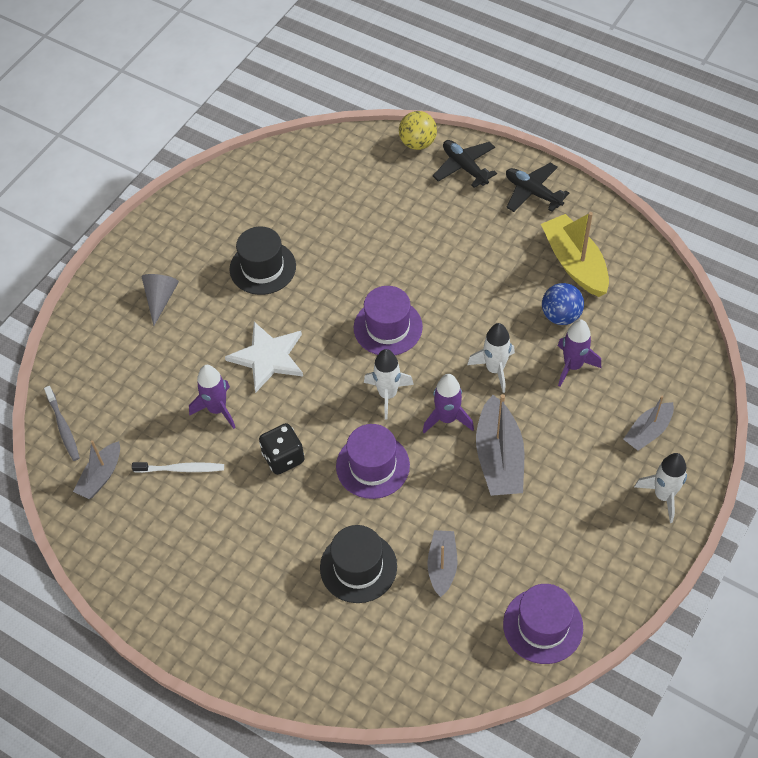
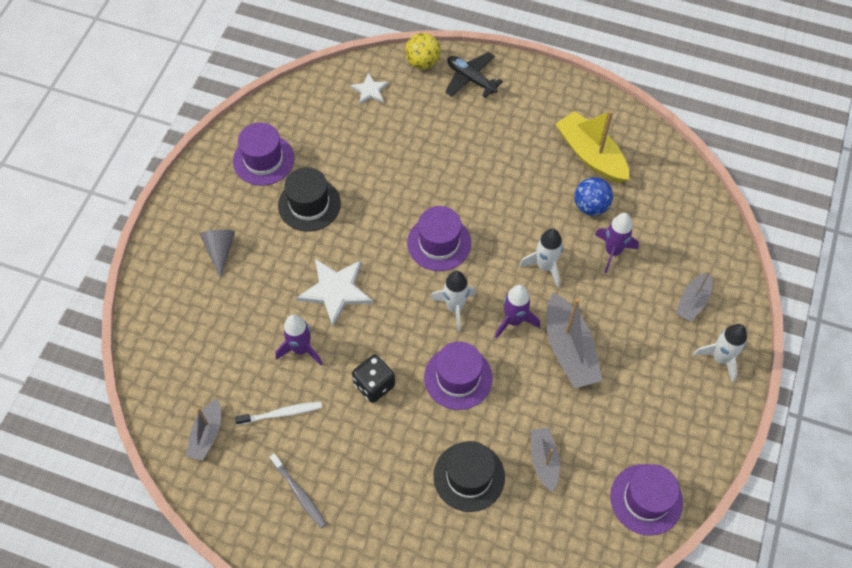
camera: 15 degrees left, 5 degrees up
grey toothbrush [44,386,80,461] -> grey toothbrush moved to [270,453,326,528]
black plane [506,163,569,212] -> none
none -> purple hat [233,122,294,186]
none -> white star [350,72,389,105]

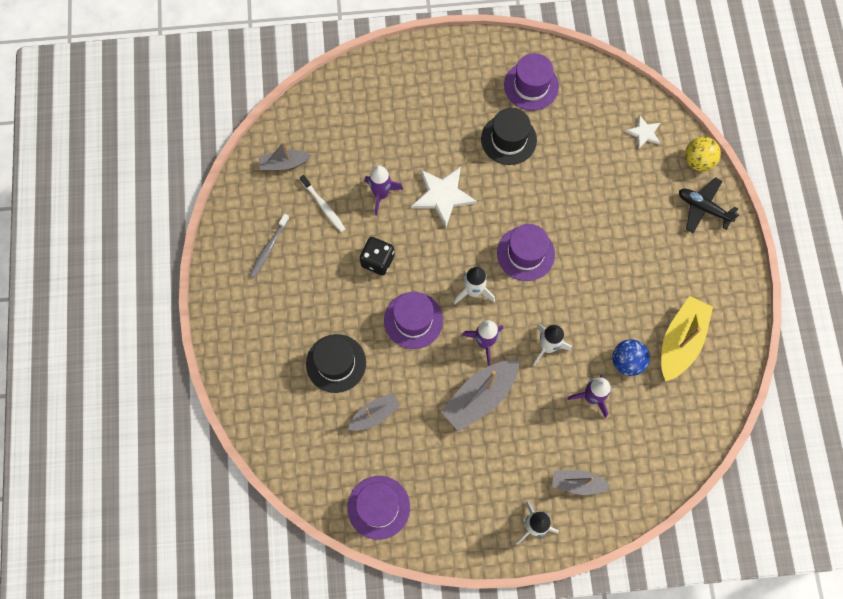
camera: 65 degrees right, 10 degrees up
grey cone [199,230,235,279] -> none
black plane [445,52,503,98] -> black plane turned 75 degrees counterclockwise [679,177,740,233]

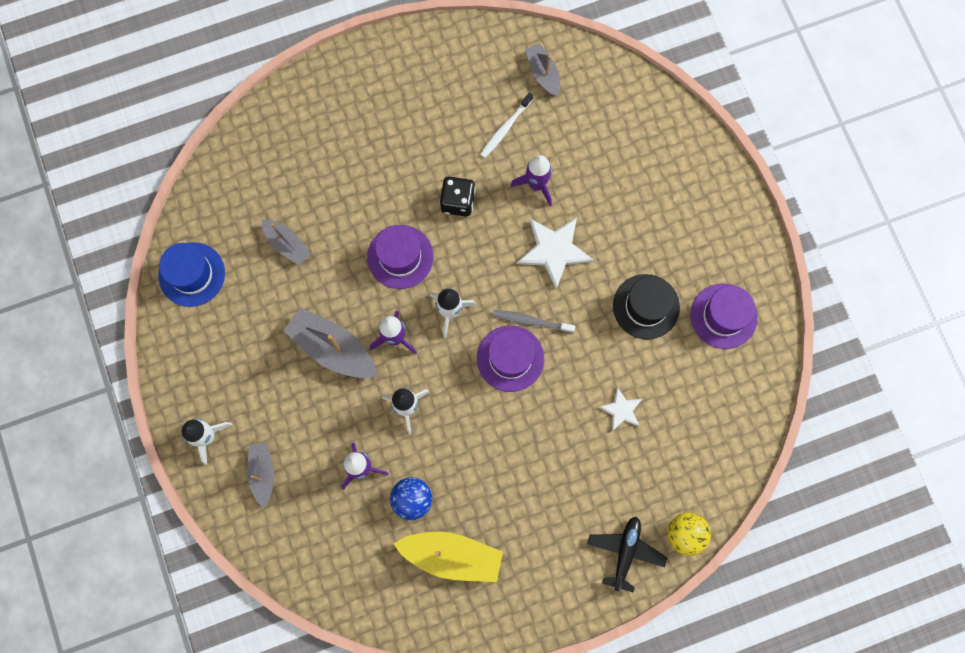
camera: 75 degrees right, 5 degrees up
grey toothbrush [249,214,290,278] -> grey toothbrush moved to [492,310,575,333]
black hat [306,334,366,393] -> none
purple hat [347,476,410,540] -> blue hat [158,242,225,307]
white star [625,115,660,149] -> white star moved to [599,387,642,431]

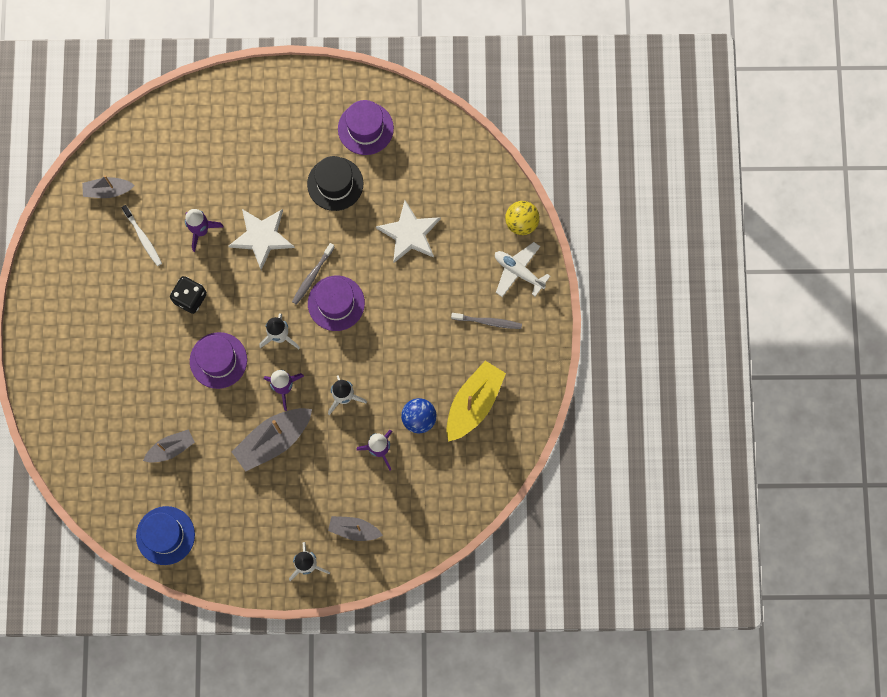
camera: 70 degrees left, 0 degrees up
black plane [587,516,667,593] -> white plane [495,242,550,297]
white star [599,387,642,431] -> white star [376,200,441,263], size x1.76
none -> grey toothbrush [451,313,522,329]

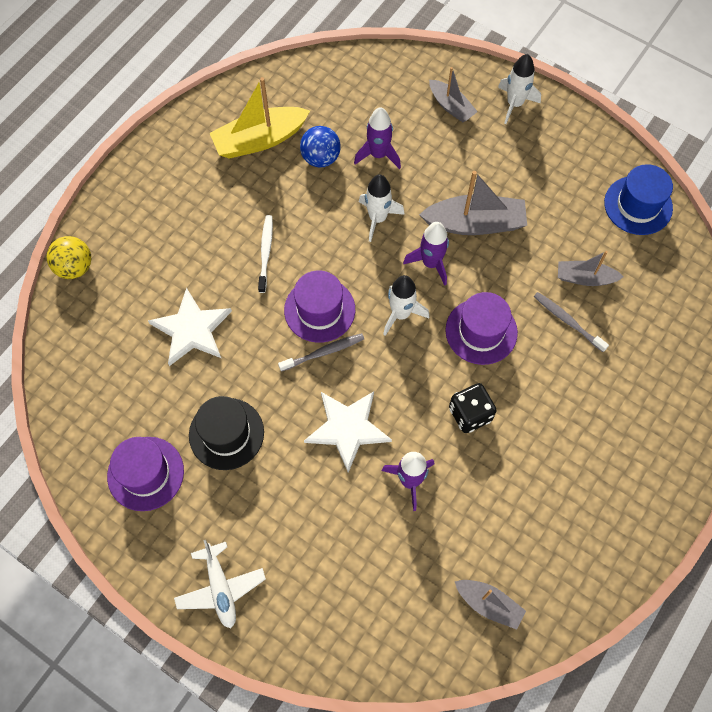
camera: 145 degrees left, 10 degrees down
white toothbrush [122,205,162,266] -> white toothbrush moved to [258,215,273,293]
grey toothbrush [451,313,522,329] -> grey toothbrush moved to [534,292,609,352]
white plane [495,242,550,297] -> white plane moved to [174,540,266,628]

